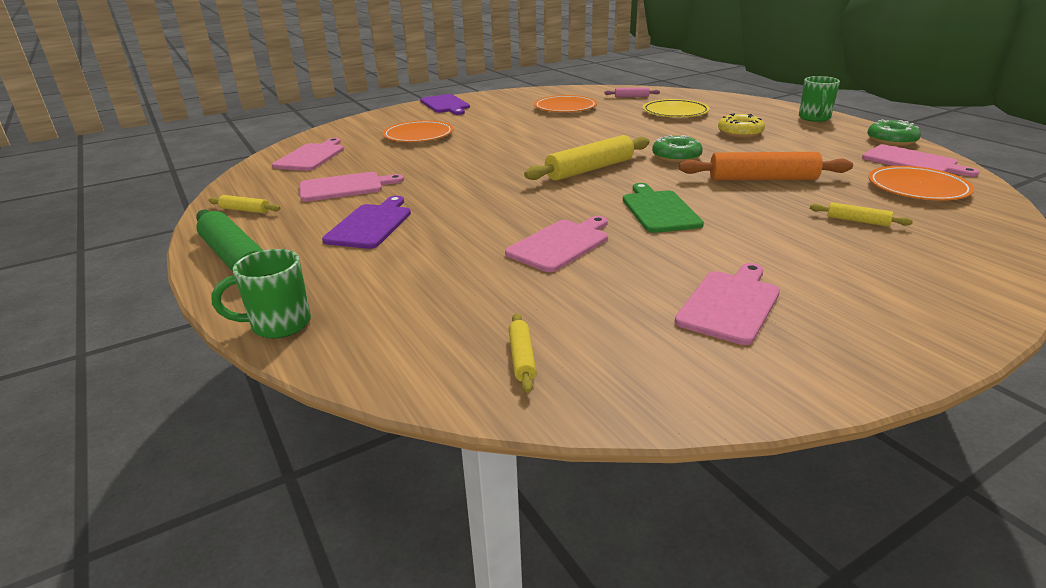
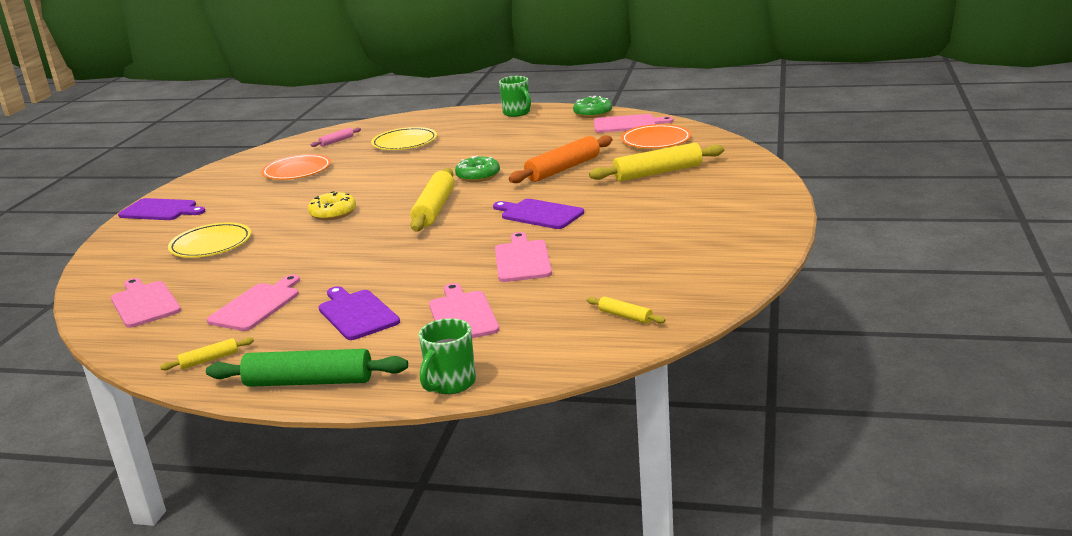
camera: 45 degrees left, 5 degrees down
orange plate [382,120,453,142] -> yellow plate [168,222,251,258]
green cutting board [623,183,704,233] -> purple cutting board [493,199,584,229]
pink cutting board [675,263,780,345] -> pink cutting board moved to [429,283,499,338]
yellow donut [718,113,765,138] -> yellow donut moved to [308,191,356,220]
yellow rolling pin [810,202,913,227] -> yellow rolling pin [589,143,724,181], size x2.10

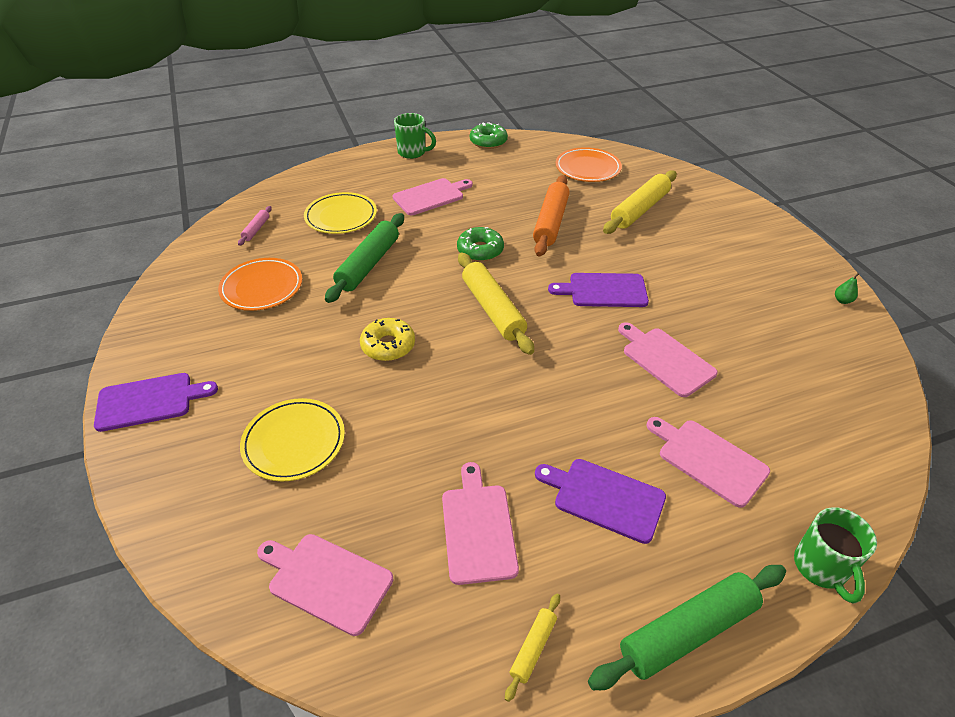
camera: 35 degrees left, 20 degrees up
yellow rolling pin [587,297,665,324] -> none
pink cutting board [594,114,674,133] -> pink cutting board moved to [393,178,473,215]
none -> green rolling pin [325,213,404,303]
none -> green pear [835,273,859,304]

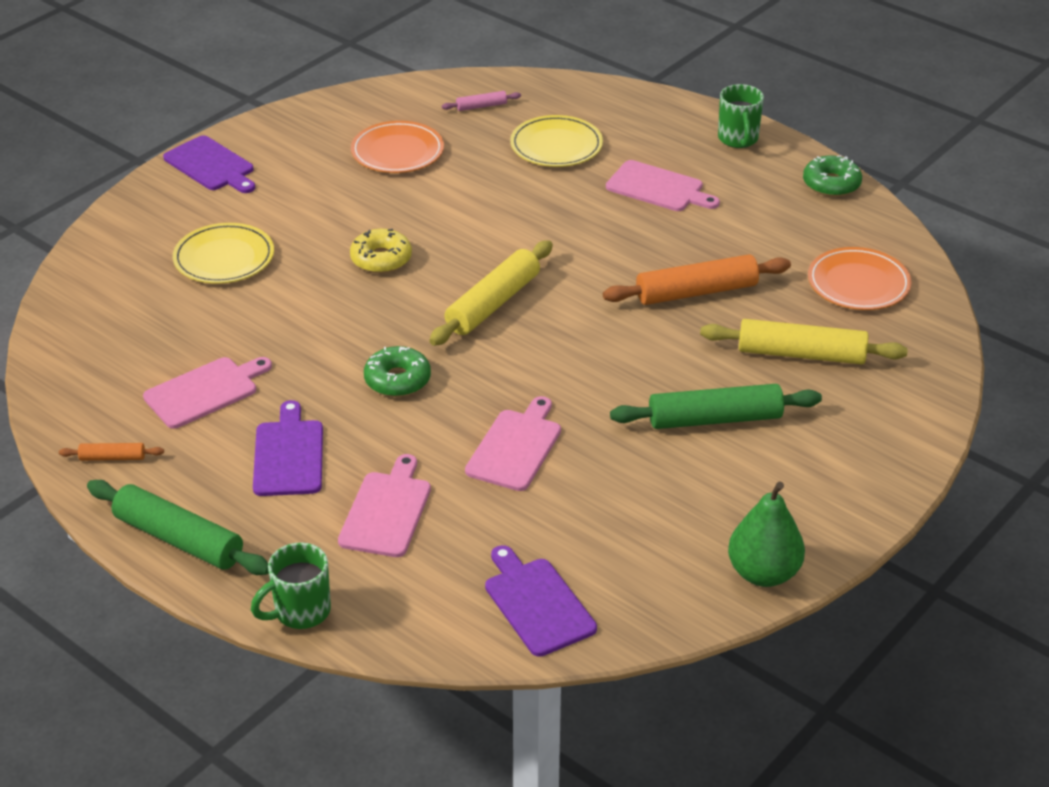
camera: 60 degrees right, 5 degrees down
pink cutting board [257,534,393,636] -> none
green rolling pin [325,213,404,303] -> green rolling pin moved to [610,384,822,429]
green donut [457,227,504,261] -> green donut moved to [364,346,431,397]
yellow rolling pin [505,593,560,702] -> orange rolling pin [59,443,164,461]
purple cutting board [548,273,649,307] -> purple cutting board moved to [485,545,597,657]
green pear [835,273,859,304] -> green pear [728,482,805,587], size x2.49

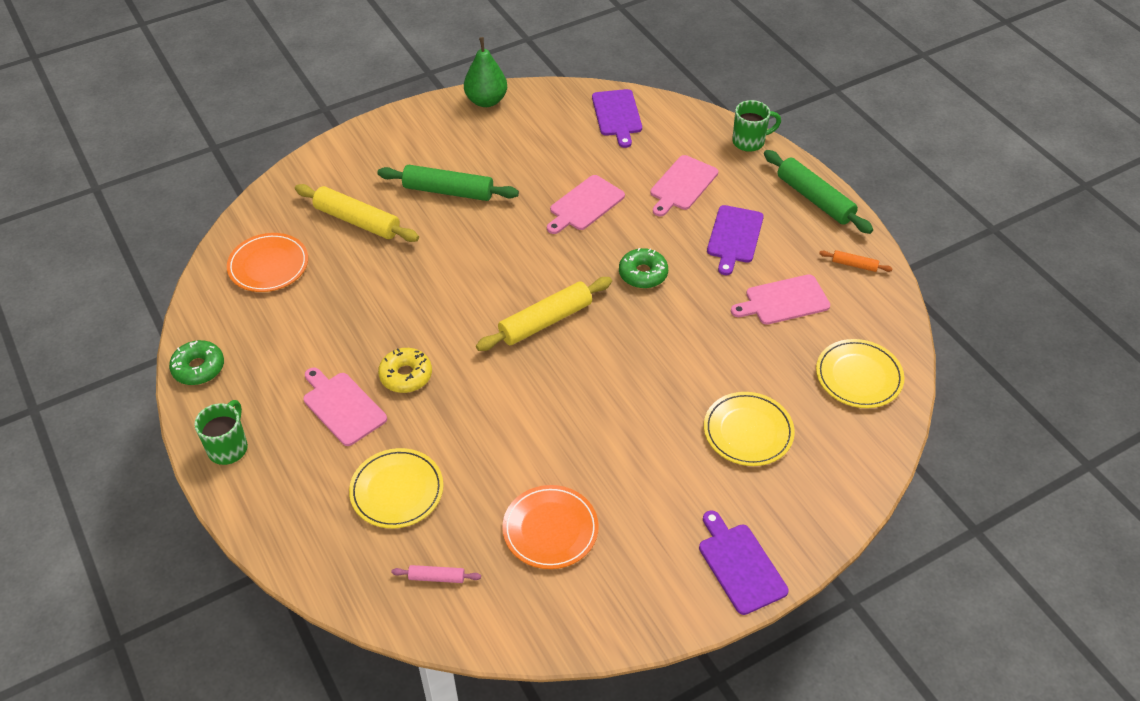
camera: 160 degrees left, 10 degrees up
yellow donut [350,229,412,273] -> yellow donut moved to [378,348,432,393]
orange rolling pin [603,254,791,305] -> none
none -> yellow plate [816,339,904,408]

